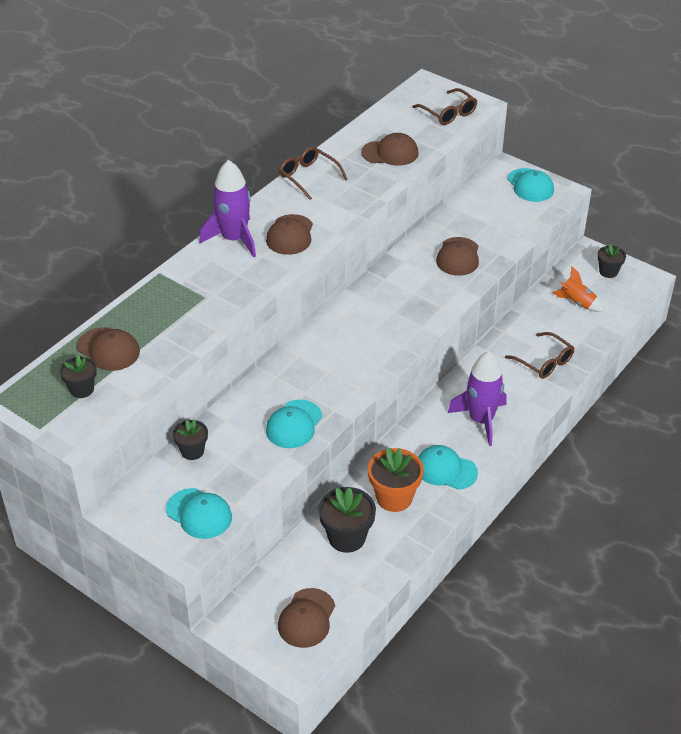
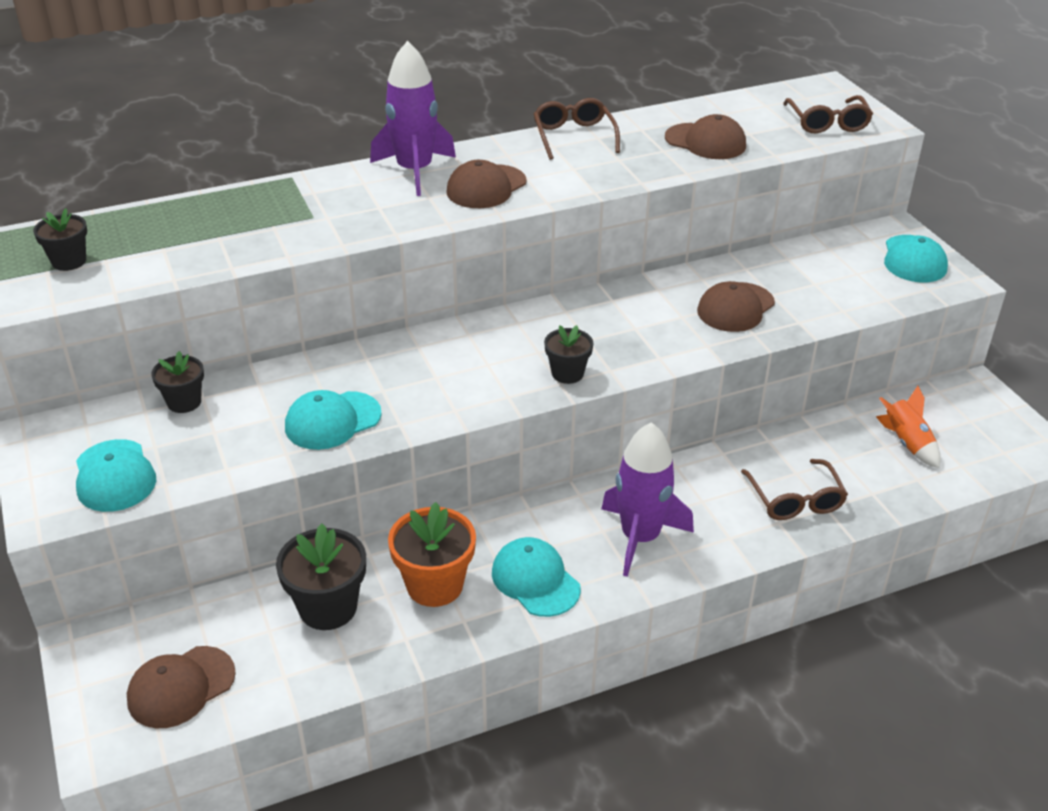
camera: 30 degrees right, 5 degrees down
brown cap [77,327,140,371] -> none
black flower pot [597,244,626,278] -> black flower pot moved to [544,325,593,384]

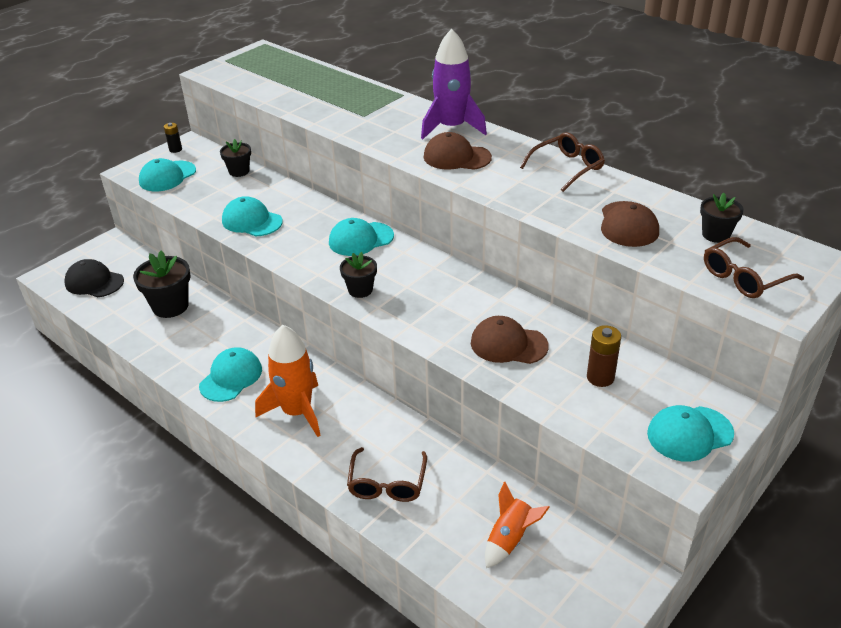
camera: 65 degrees right, 0 degrees up
black flower pot [33,208,87,271] -> black flower pot moved to [700,193,744,243]
brown cap [127,646,236,728] -> black cap [64,259,124,297]
orange flower pot [388,502,476,607] -> none
purple rocket [601,422,694,577] -> orange rocket [255,325,321,437]
brown glasses [741,459,848,520] -> brown glasses turned 45 degrees counterclockwise [347,447,427,502]
none -> black battery [164,123,182,153]
none -> turquoise cap [329,218,394,256]
none -> brown battery [587,325,621,387]

